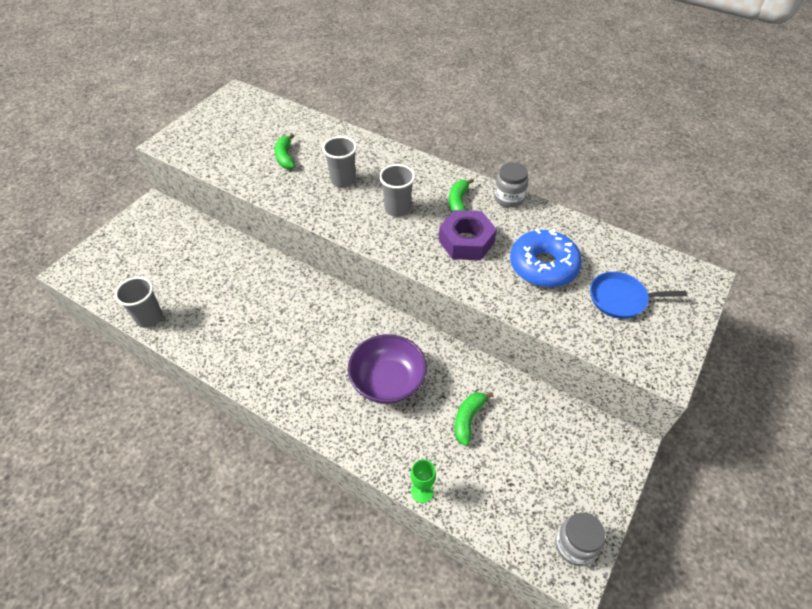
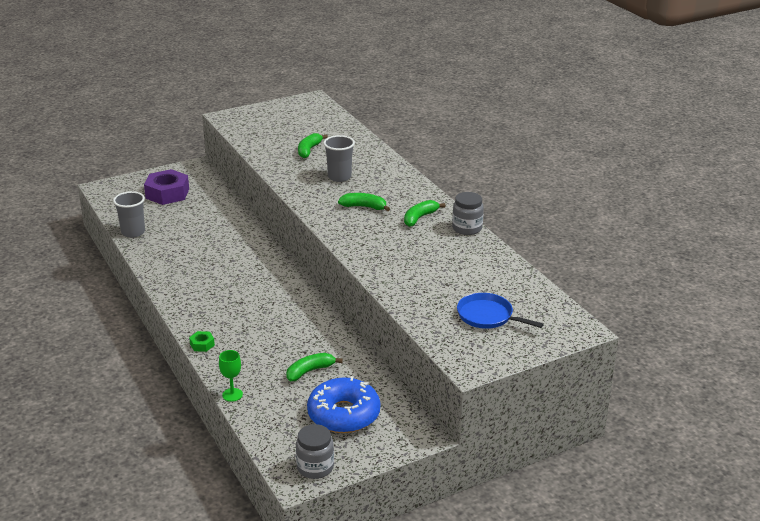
camera: 30 degrees right, 20 degrees down
purple bowl [348,334,427,404] -> none
grey cup [379,164,415,217] -> green banana [338,193,390,211]
purple nut [439,210,497,260] -> purple nut moved to [144,169,189,205]
blue donut [510,229,582,287] -> blue donut moved to [307,376,380,433]
none -> green nut [189,331,215,352]

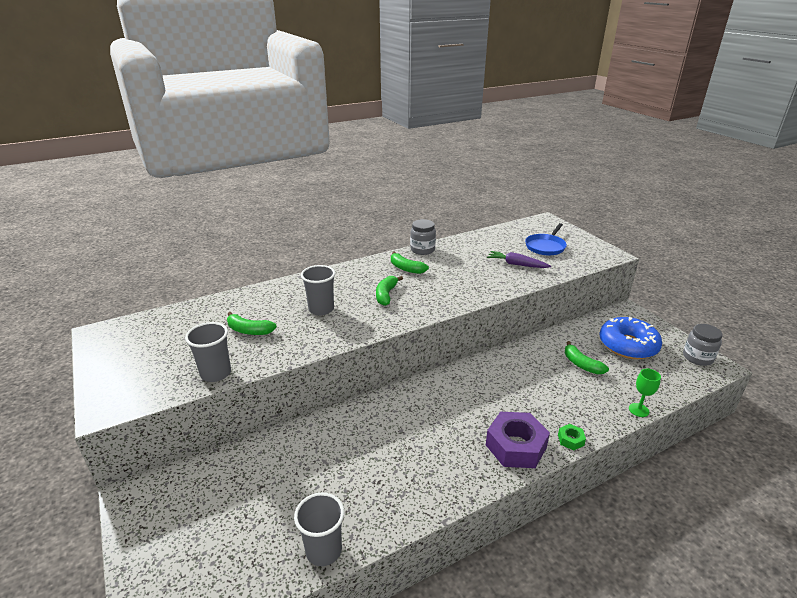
camera: 90 degrees left, 0 degrees up
purple nut [144,169,189,205] -> purple nut moved to [486,412,550,468]
none -> grey cup [185,322,231,382]
none -> purple carrot [487,251,551,268]

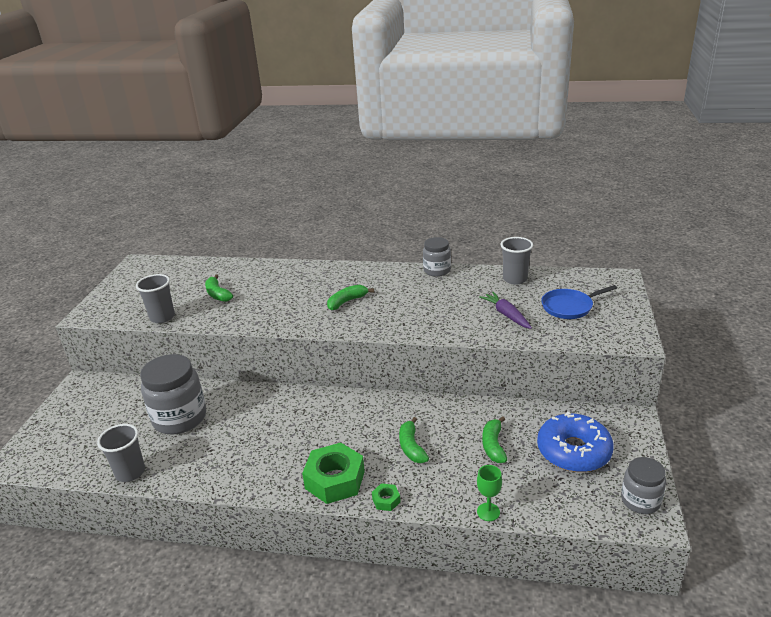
camera: 40 degrees right, 0 degrees up
grey cup [301,265,335,316] -> grey cup moved to [500,237,533,285]
green banana [391,251,429,274] -> green banana moved to [399,417,429,463]
purple nut [486,412,550,468] -> green nut [302,443,365,504]
none -> grey jar [140,354,206,435]

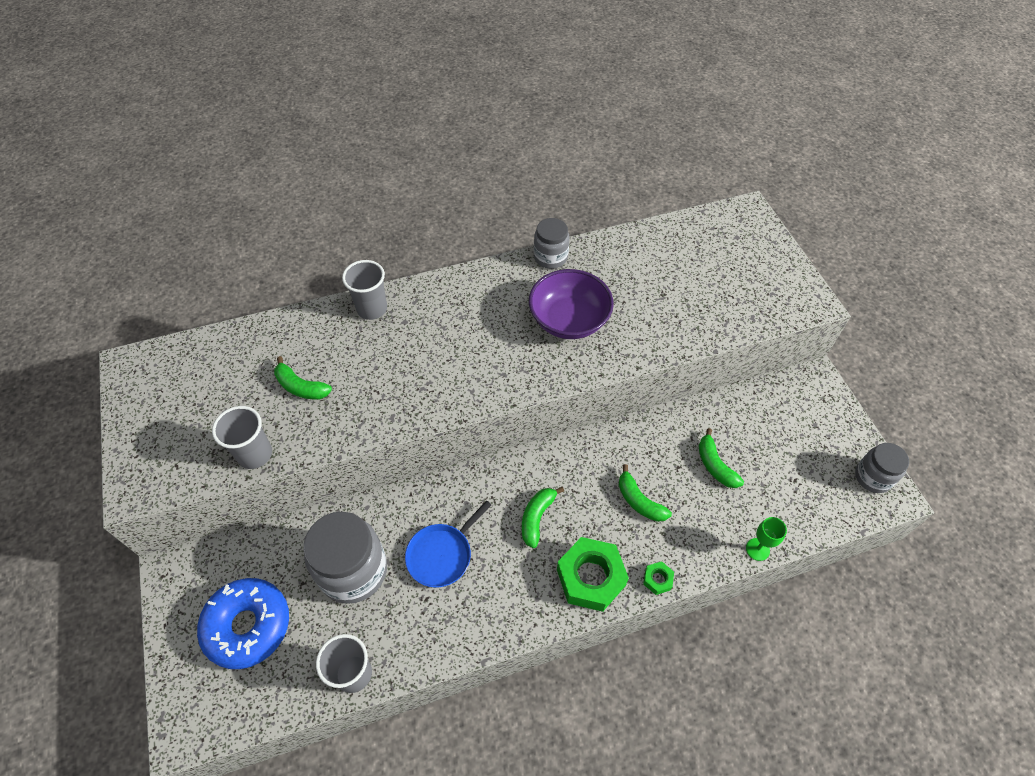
camera: 30 degrees left, 25 degrees up
green banana [327,285,374,311] -> green banana moved to [522,487,564,548]
purple carrot [479,292,532,329] -> none
grey cup [500,237,533,285] -> grey cup moved to [342,260,387,320]
blue donut [537,411,614,472] -> blue donut moved to [197,578,289,669]
blue pan [541,285,617,319] -> blue pan moved to [405,500,491,588]
none -> purple bowl [529,269,614,339]

